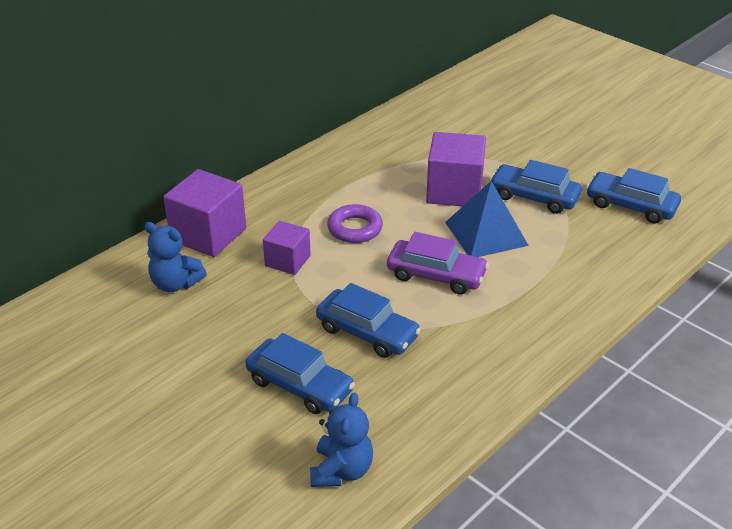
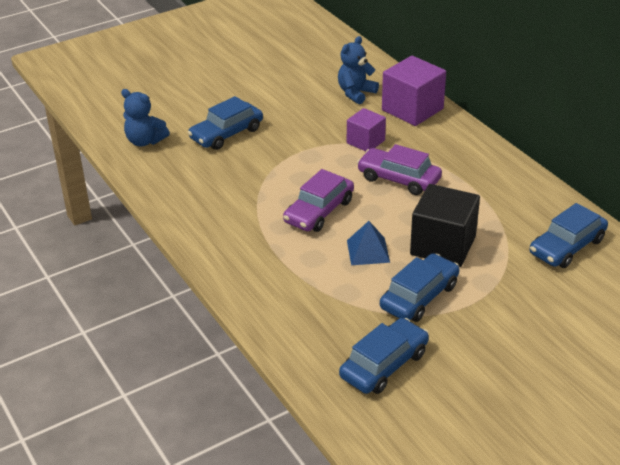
camera: 105 degrees right, 0 degrees up
blue car [316,283,421,358] -> blue car moved to [530,203,608,268]
purple ring [327,204,383,243] -> purple car [357,144,442,195]
purple cube [426,132,486,207] -> black cube [410,184,480,267]
blue pyramid [445,181,529,257] -> blue pyramid [347,221,390,265], size x0.64

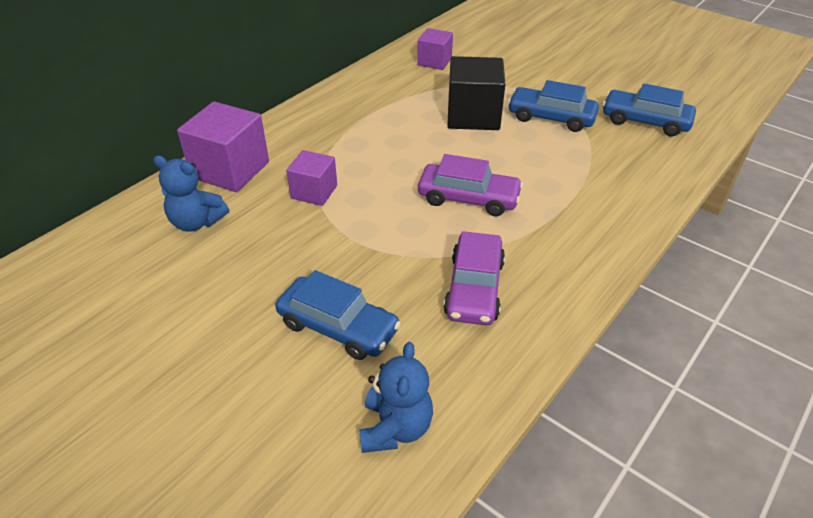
camera: 110 degrees left, 5 degrees up
blue pyramid [347,221,390,265] -> none
purple car [357,144,442,195] -> purple car moved to [443,231,505,325]
blue car [530,203,608,268] -> purple cube [417,28,453,70]

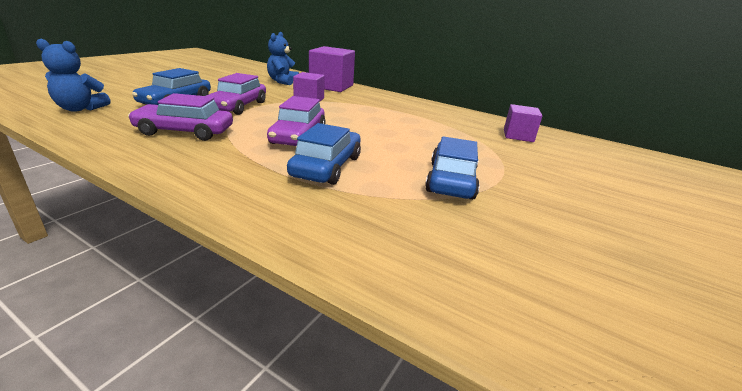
camera: 80 degrees right, 15 degrees down
black cube [447,56,505,130] -> none
blue car [602,83,696,137] -> blue car moved to [287,123,361,185]
none -> purple car [206,73,266,115]

